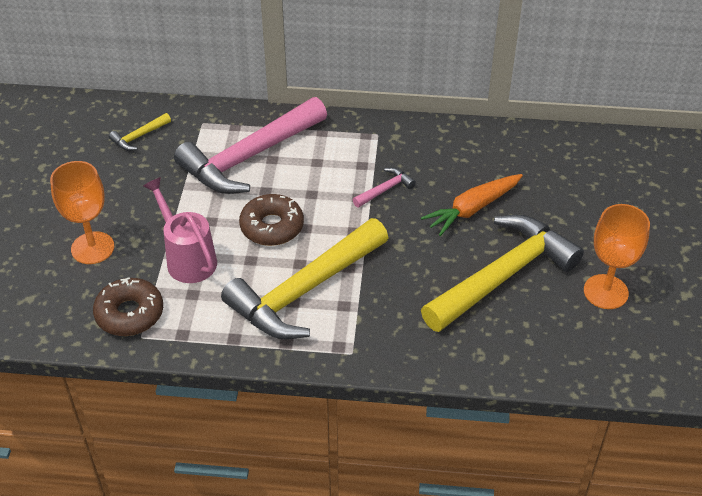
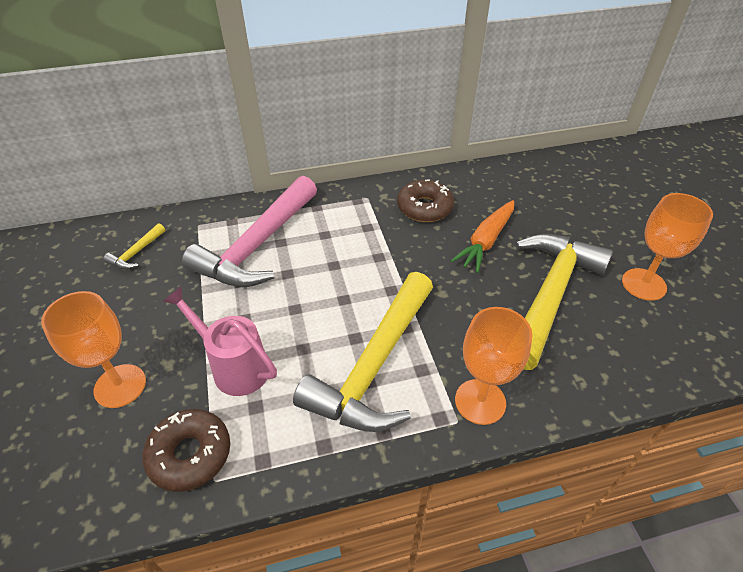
camera: 20 degrees left, 0 degrees up
brown donut [239,194,304,246] -> brown donut moved to [397,179,454,222]
pink hammer [353,168,416,208] -> none
none -> orange goblet [455,307,532,425]

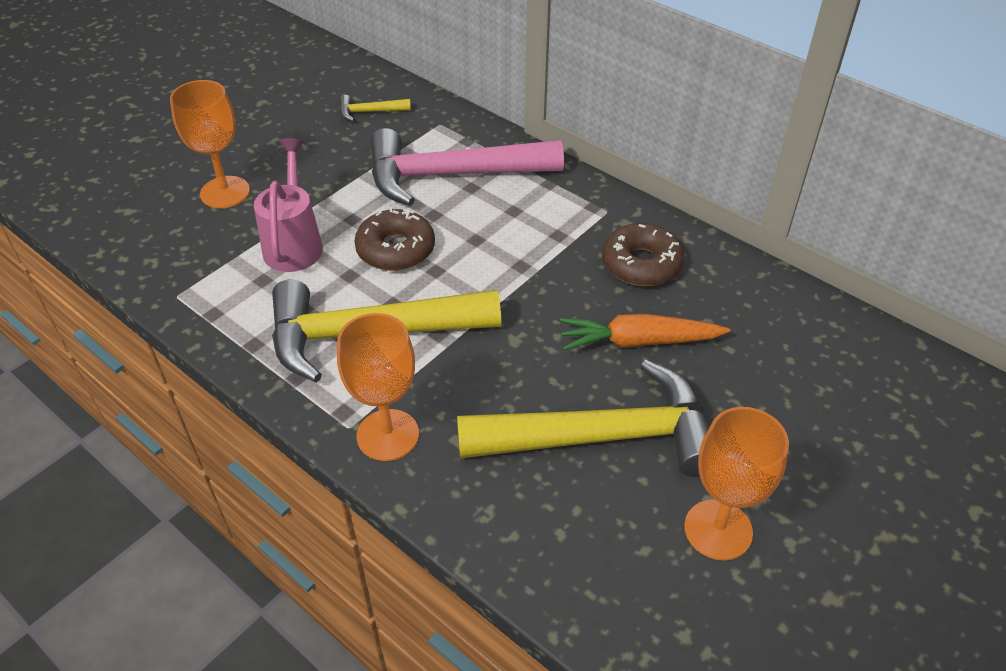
camera: 55 degrees right, 0 degrees up
brown donut [142,409,230,492] -> brown donut moved to [354,207,435,271]

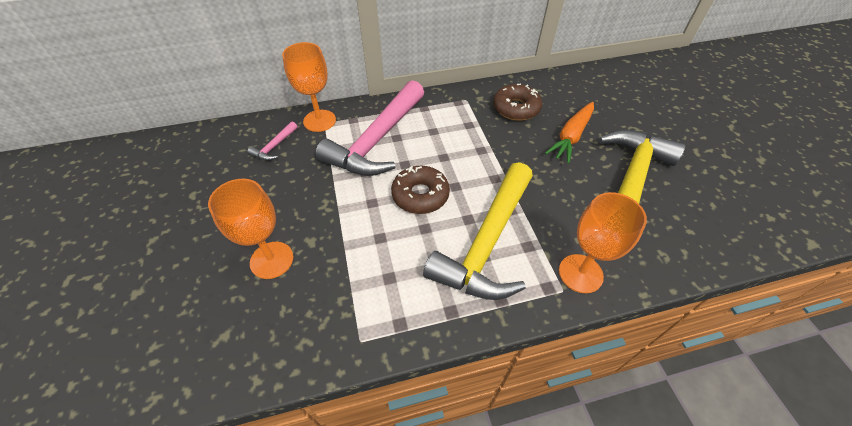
camera: 55 degrees left, 5 degrees up
pink watering can [254,138,323,272] -> none
yellow hammer [339,95,411,122] -> pink hammer [247,122,298,161]
orange goblet [684,407,789,560] -> orange goblet moved to [282,42,336,132]

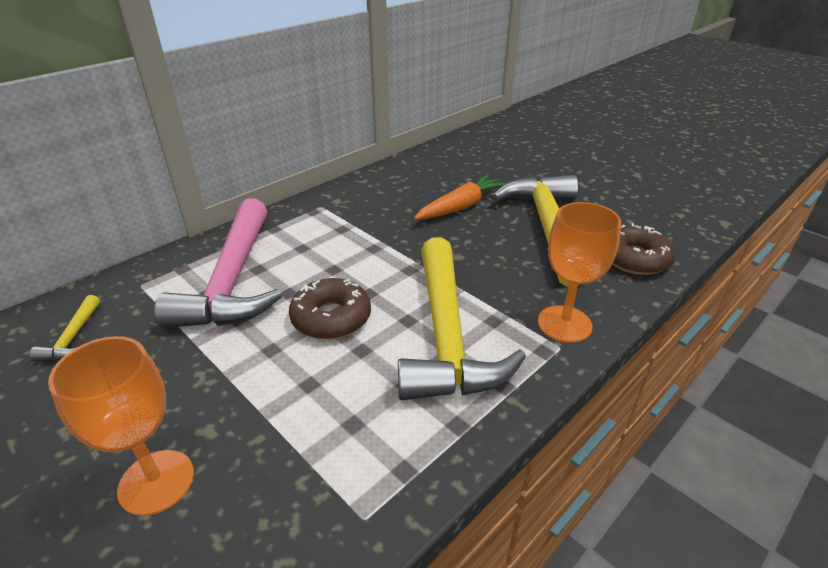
camera: 30 degrees left, 15 degrees down
pink hammer [247,122,298,161] -> yellow hammer [29,295,100,362]
orange goblet [282,42,336,132] -> none
brown donut [493,84,542,121] -> brown donut moved to [612,223,676,275]
orange carrot [545,102,594,164] -> orange carrot turned 135 degrees counterclockwise [414,175,506,220]

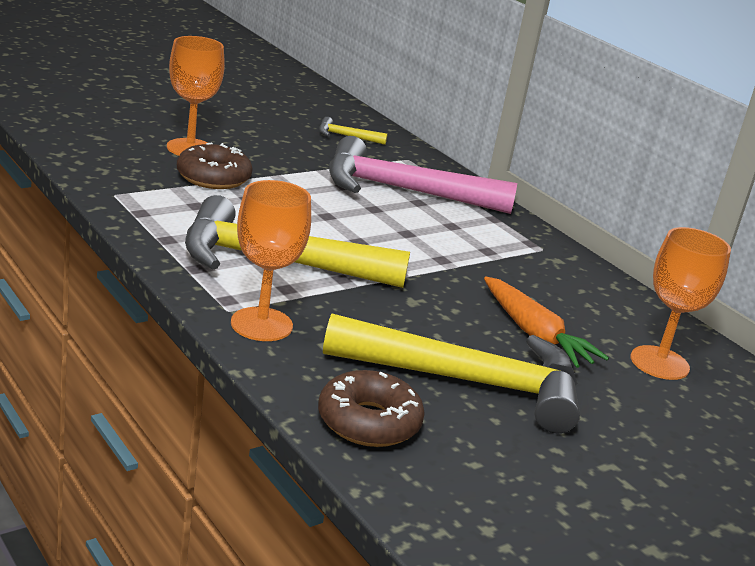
camera: 95 degrees right, 10 degrees down
brown donut [289,278,371,340] -> brown donut moved to [177,143,253,189]
none -> orange goblet [631,227,731,380]

